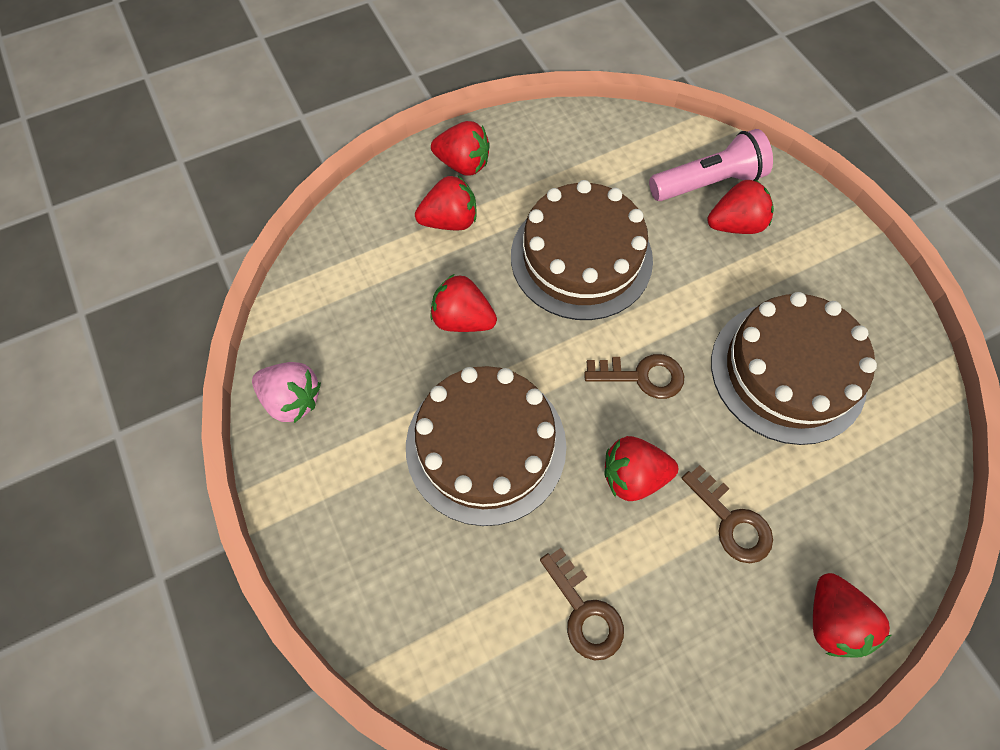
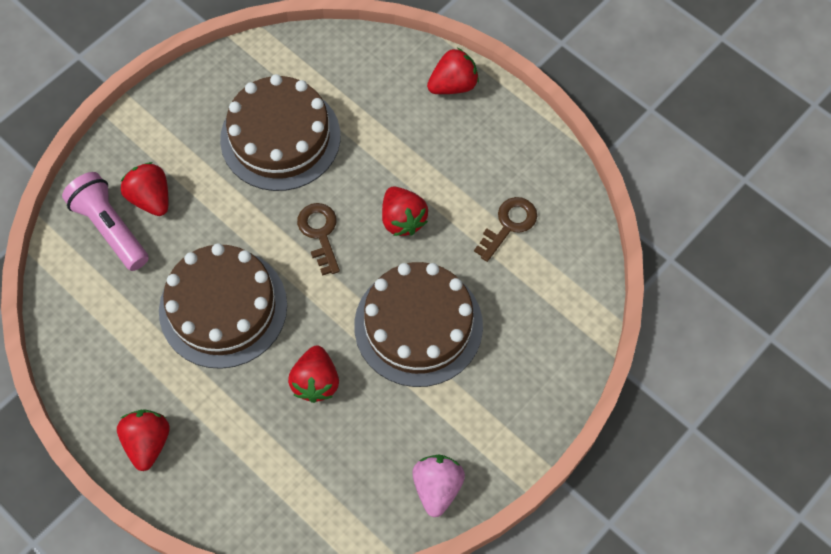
camera: 110 degrees left, 0 degrees up
red strawberry [415,176,476,230] -> none
brown key [682,465,773,563] -> none

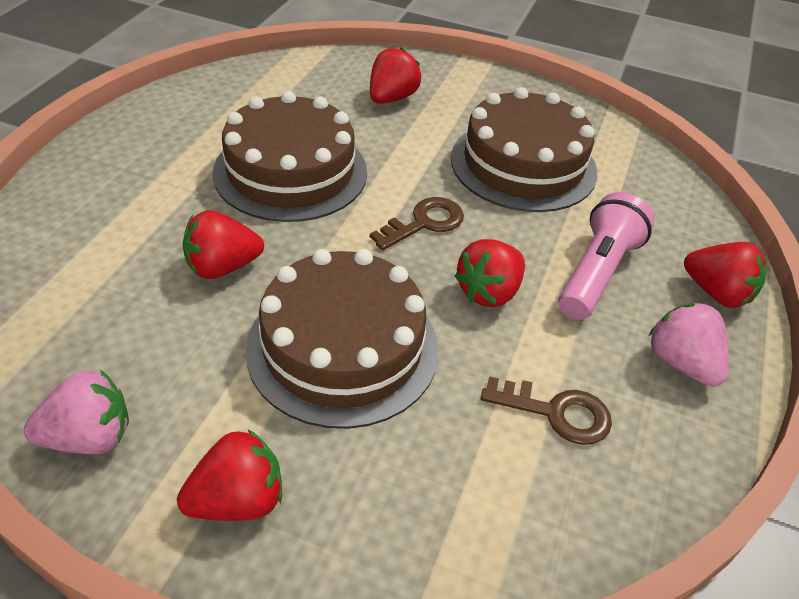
camera: 65 degrees right, 20 degrees down
pink flashlight [62,172,149,271] -> pink flashlight moved to [558,192,654,320]
red strawberry [117,410,170,471] -> red strawberry moved to [177,429,282,521]
none -> pink strawberry [649,303,729,387]

